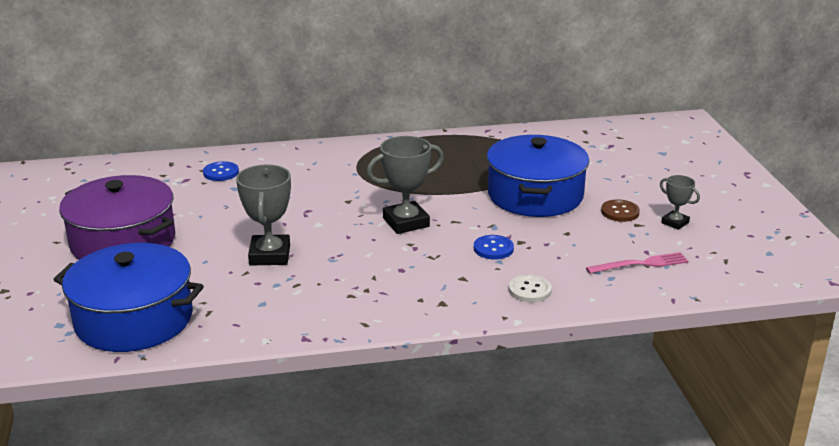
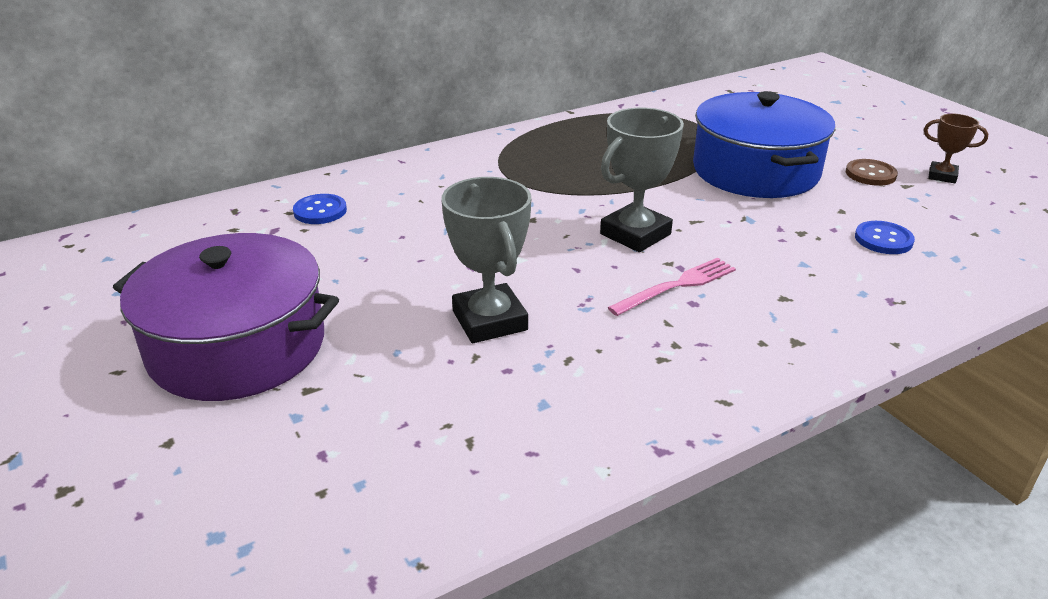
camera: 20 degrees left, 5 degrees up
blue pot [54,243,204,352] -> none
blue button [474,235,514,259] -> blue button moved to [855,221,915,254]
white button [509,275,552,302] -> none
pink fork [586,252,689,274] -> pink fork moved to [607,258,736,316]
grey trophy [660,175,700,230] -> brown trophy [924,114,988,183]

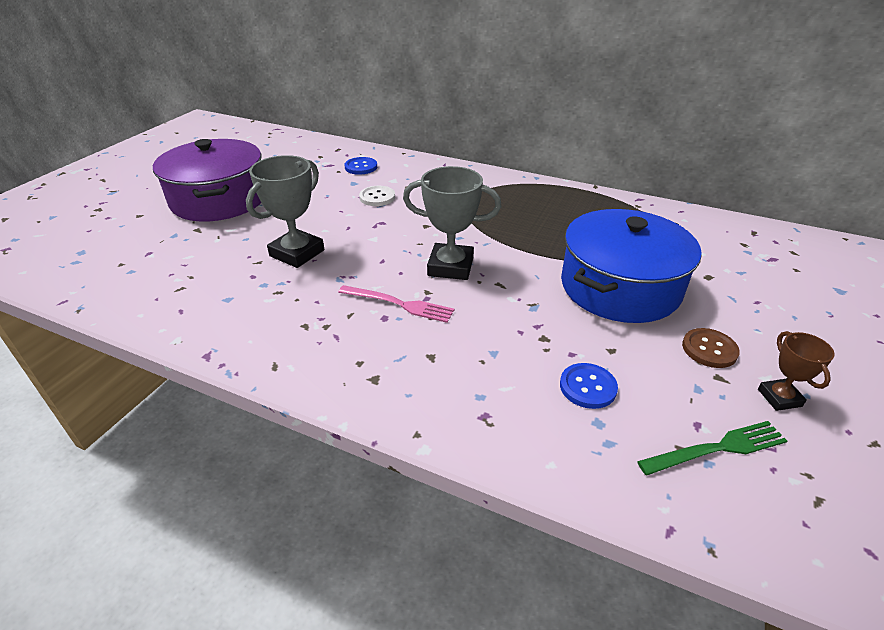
camera: 55 degrees right, 5 degrees up
none -> white button [359,186,395,206]
none -> green fork [637,421,787,475]

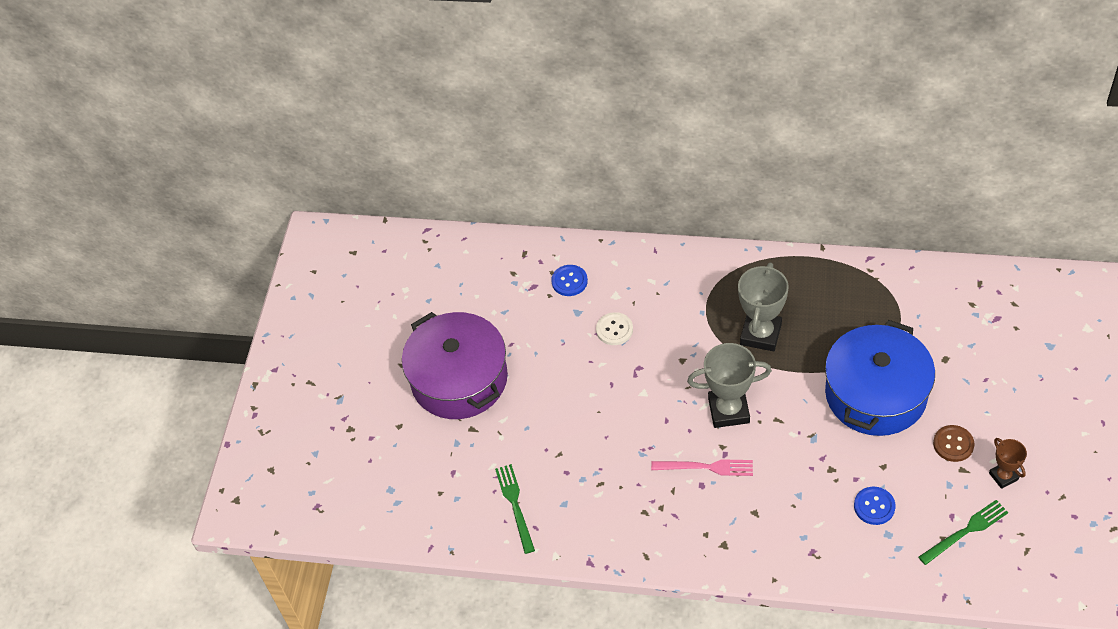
camera: 10 degrees left, 15 degrees up
grey trophy [246,155,324,268] -> grey trophy moved to [738,263,789,351]
none -> green fork [495,464,535,554]

